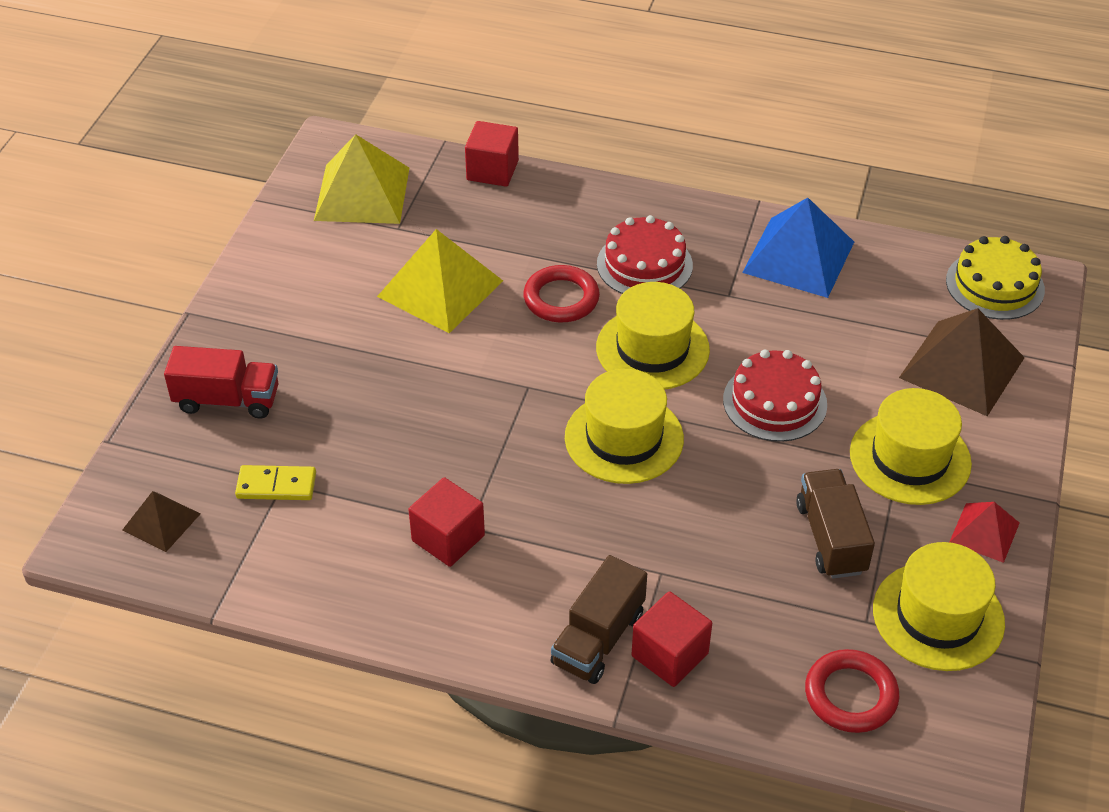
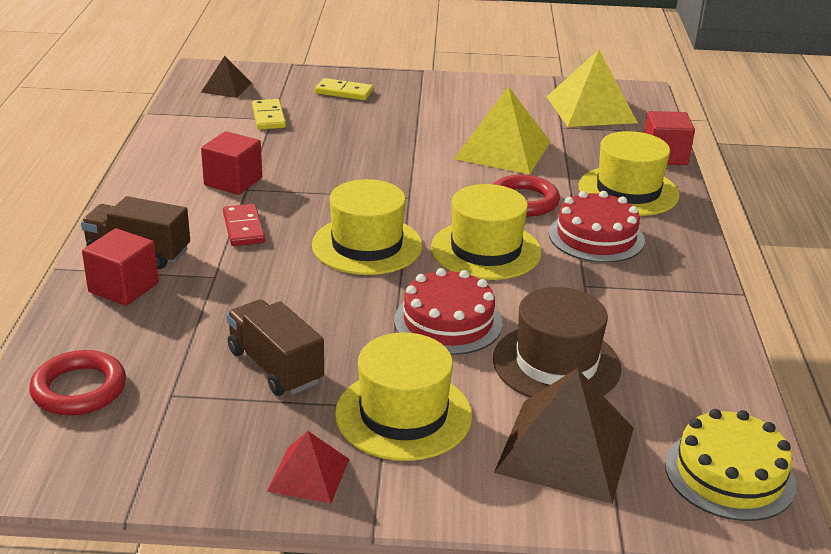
camera: 75 degrees right, 15 degrees down
red truck [164,346,278,419] -> yellow domino [315,78,373,100]
blue pyramid [742,197,854,298] -> none
brown truck [796,469,875,578] -> brown truck turned 105 degrees counterclockwise [226,299,324,396]
yellow hat [873,542,1005,671] -> yellow hat moved to [578,131,680,216]
none -> red domino [223,204,265,246]
none -> brown hat [493,287,621,397]

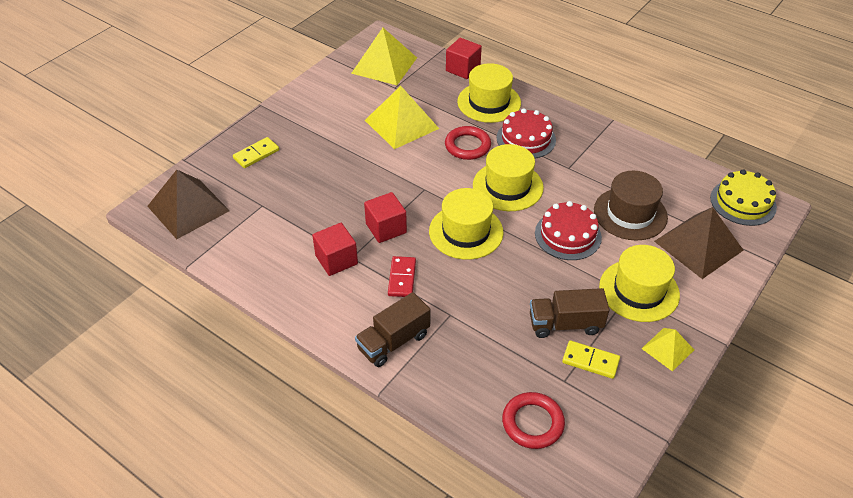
camera: 55 degrees left, 15 degrees up
red cube [82,228,159,306] -> red cube moved to [364,192,407,243]
brown pyramid [201,56,252,98] -> brown pyramid [147,170,230,239], size x1.85
red domino [223,204,265,246] -> red domino turned 75 degrees clockwise [388,256,416,297]
yellow domino [252,99,286,130] -> yellow domino moved to [562,341,620,379]
red pyramid [267,431,349,503] -> yellow pyramid [641,328,694,372]

